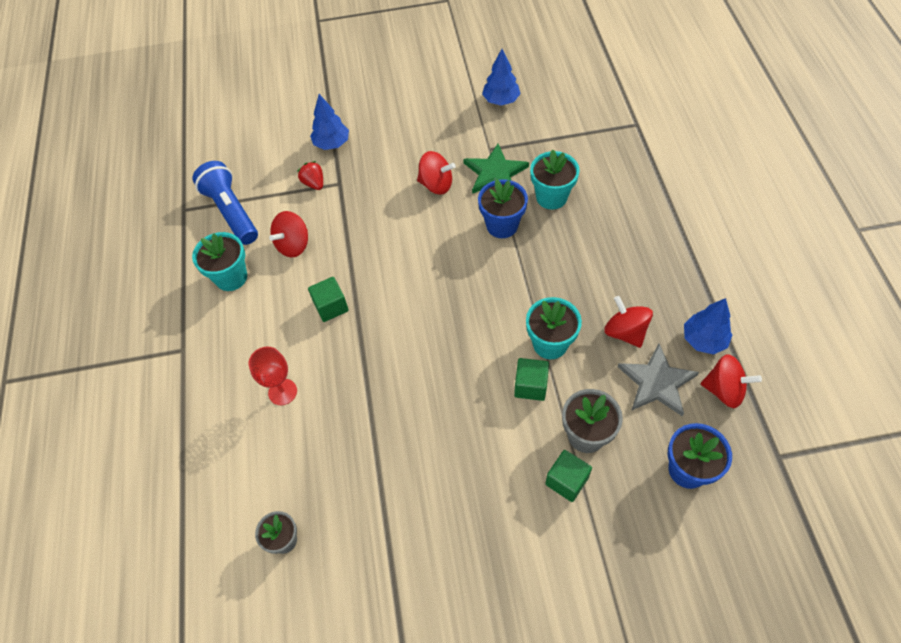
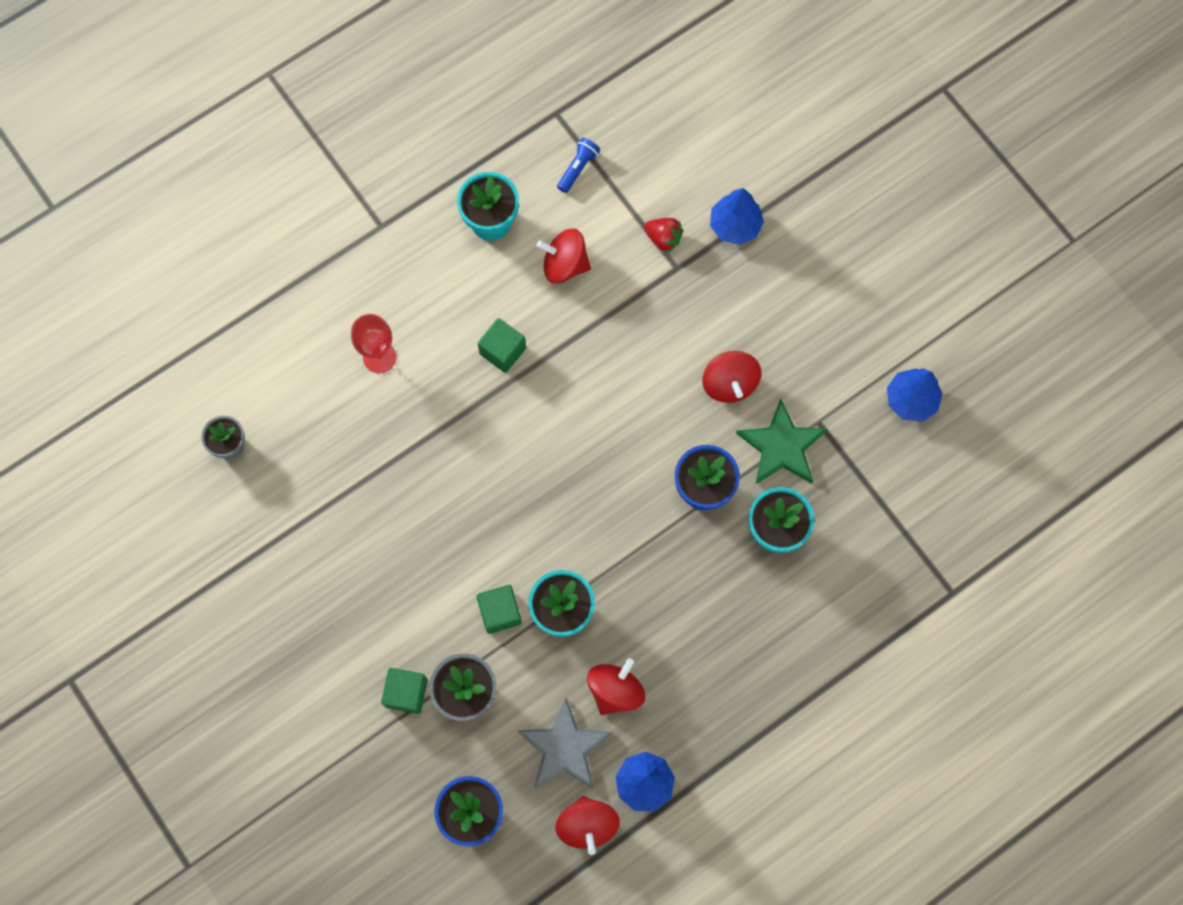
camera: 60 degrees right, 15 degrees up
blue flashlight [192,161,258,245] -> blue flashlight [557,138,600,193], size x0.48
red strawberry [297,161,323,190] -> red strawberry turned 90 degrees clockwise [644,218,683,252]

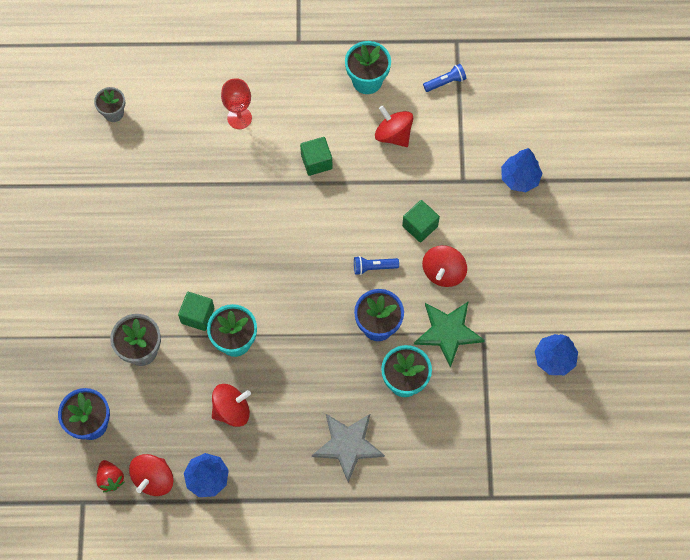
camera: 35 degrees right, 5 degrees down
green cube [381,668,428,714] -> green cube moved to [402,200,440,242]
grey star [517,697,613,790] -> grey star moved to [312,414,385,482]
red strawberry [644,218,683,252] -> red strawberry moved to [96,460,125,492]
none -> blue flashlight [354,256,399,275]

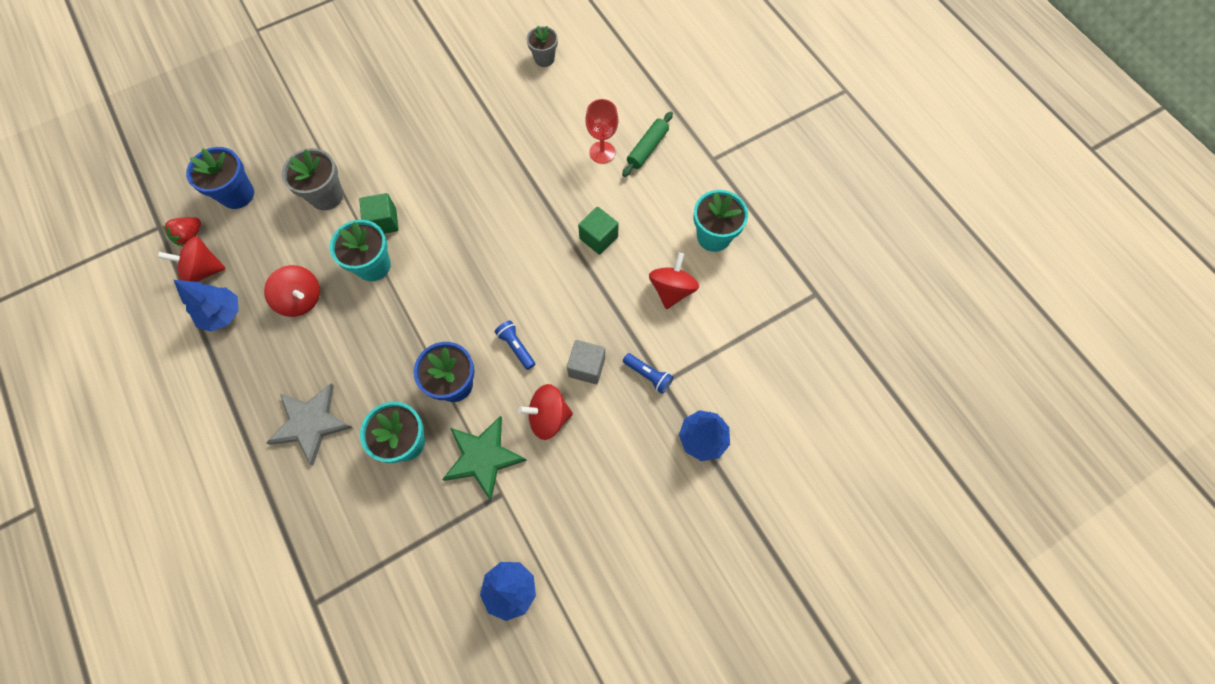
camera: 60 degrees right, 0 degrees up
green cube [402,200,440,242] -> grey cube [567,340,605,384]
blue flashlight [423,64,466,92] -> blue flashlight moved to [623,353,673,394]
none -> green rolling pin [622,112,673,177]

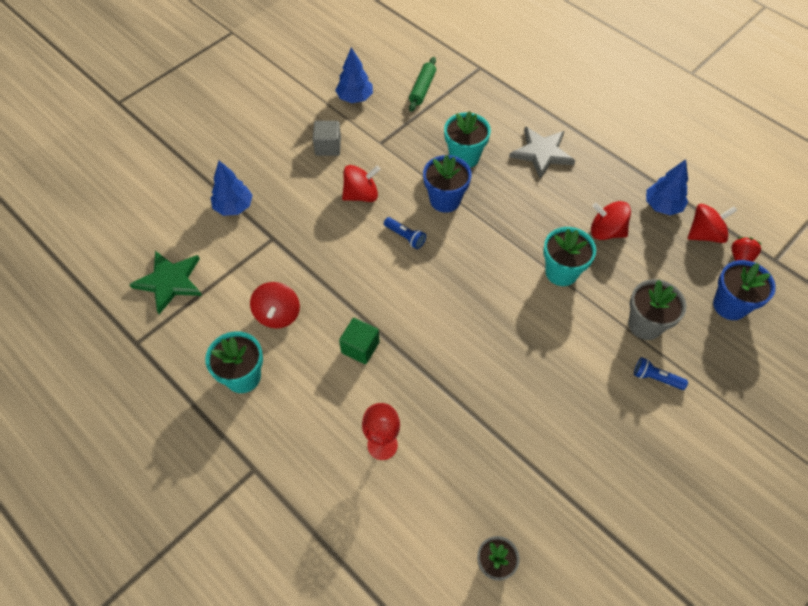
camera: 165 degrees right, 10 degrees down
green cube [359,193,399,234] -> none
green star [442,416,527,500] -> green star moved to [129,251,202,314]
grey cube [567,340,605,384] -> grey cube moved to [313,121,341,156]
green rolling pin [622,112,673,177] -> green rolling pin moved to [409,57,436,112]
blue flashlight [623,353,673,394] -> blue flashlight moved to [634,357,688,390]

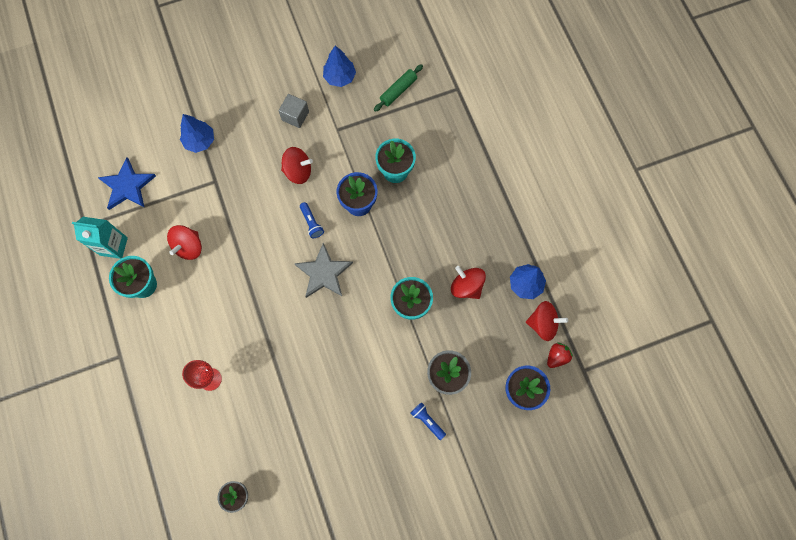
camera: 25 degrees right, 15 degrees up
green star [129,251,202,314] -> blue star [98,157,156,210]
green cube [339,318,380,364] -> none
grey star [509,126,575,179] -> grey star moved to [294,243,353,298]
none -> turquoise carton [72,217,128,259]

